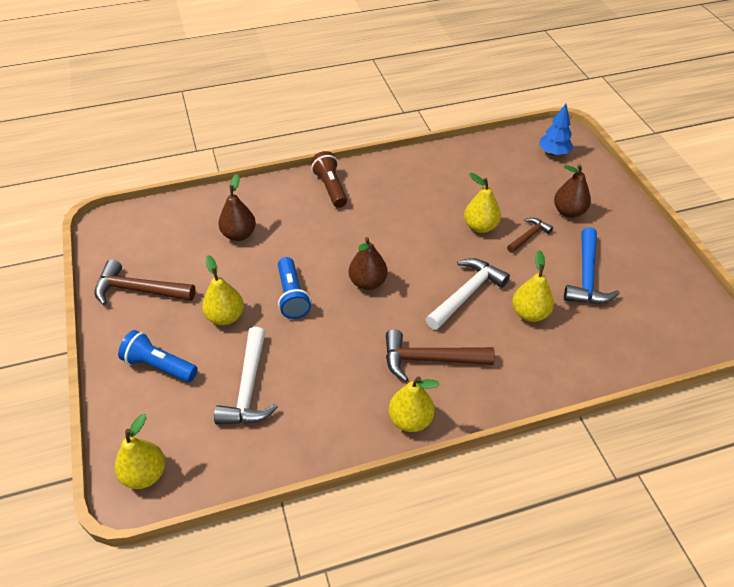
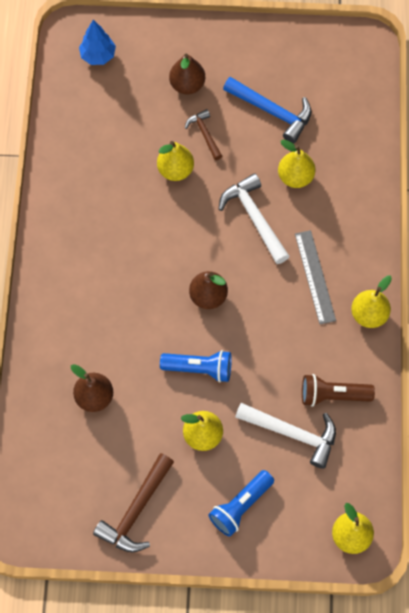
camera: 70 degrees left, 20 degrees up
brown flashlight [310,151,347,208] -> brown flashlight moved to [302,374,375,407]
brown hammer [386,330,495,382] -> grey ruler [295,230,336,324]

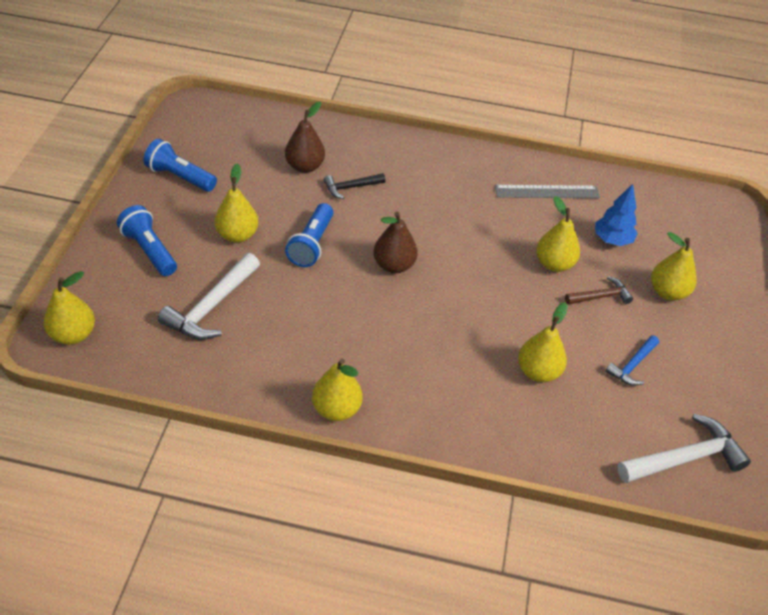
camera: 95 degrees right, 20 degrees down
blue tree [79,20,116,65] -> blue tree moved to [595,184,638,246]
brown hammer [93,453,174,553] -> blue flashlight [144,139,217,192]
brown pear [169,53,205,94] -> yellow pear [651,232,697,301]
white hammer [219,173,290,264] -> white hammer moved to [617,414,751,483]
blue hammer [223,77,312,144] -> blue hammer [605,335,659,386], size x0.58
grey ruler [295,230,336,324] -> grey ruler moved to [495,185,600,198]
brown flashlight [302,374,375,407] -> none
none -> black hammer [324,173,386,199]

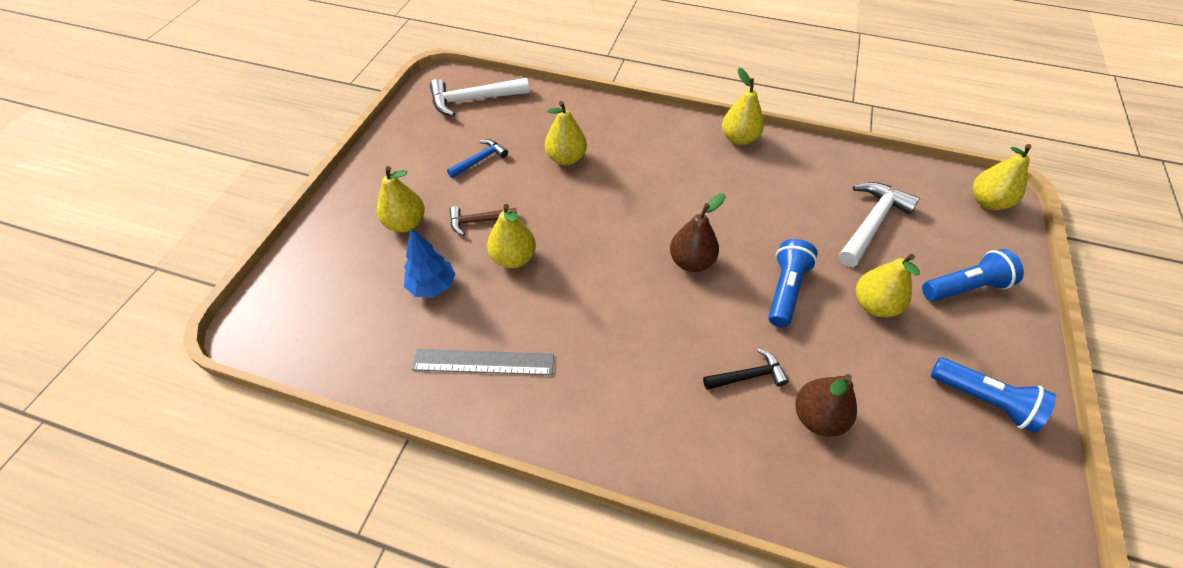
camera: 170 degrees left, 5 degrees up
blue flashlight [117,205,177,276] -> blue flashlight turned 75 degrees counterclockwise [922,249,1024,301]

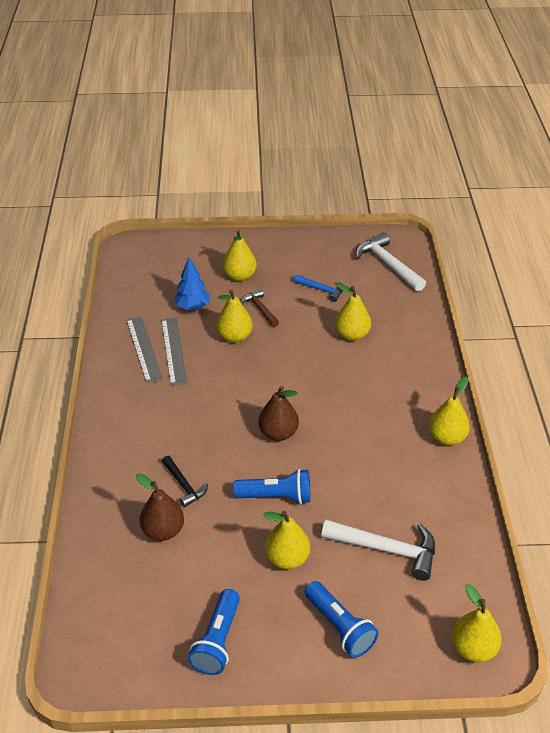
camera: 70 degrees right, 10 degrees down
none -> grey ruler [161,318,187,386]

